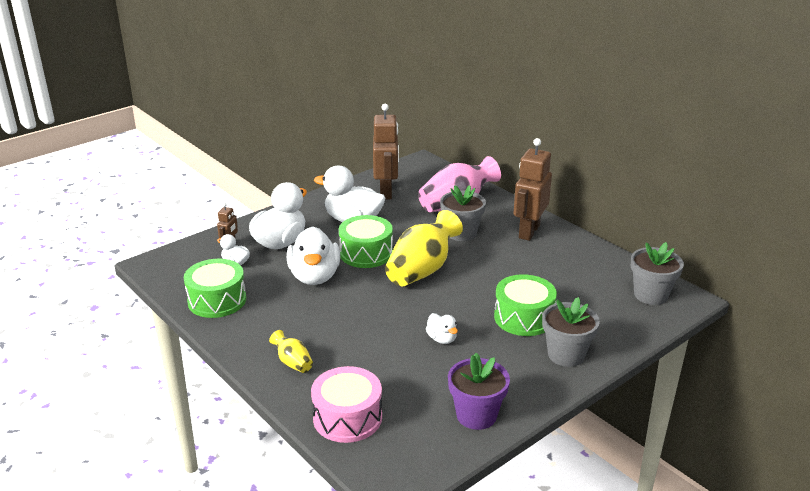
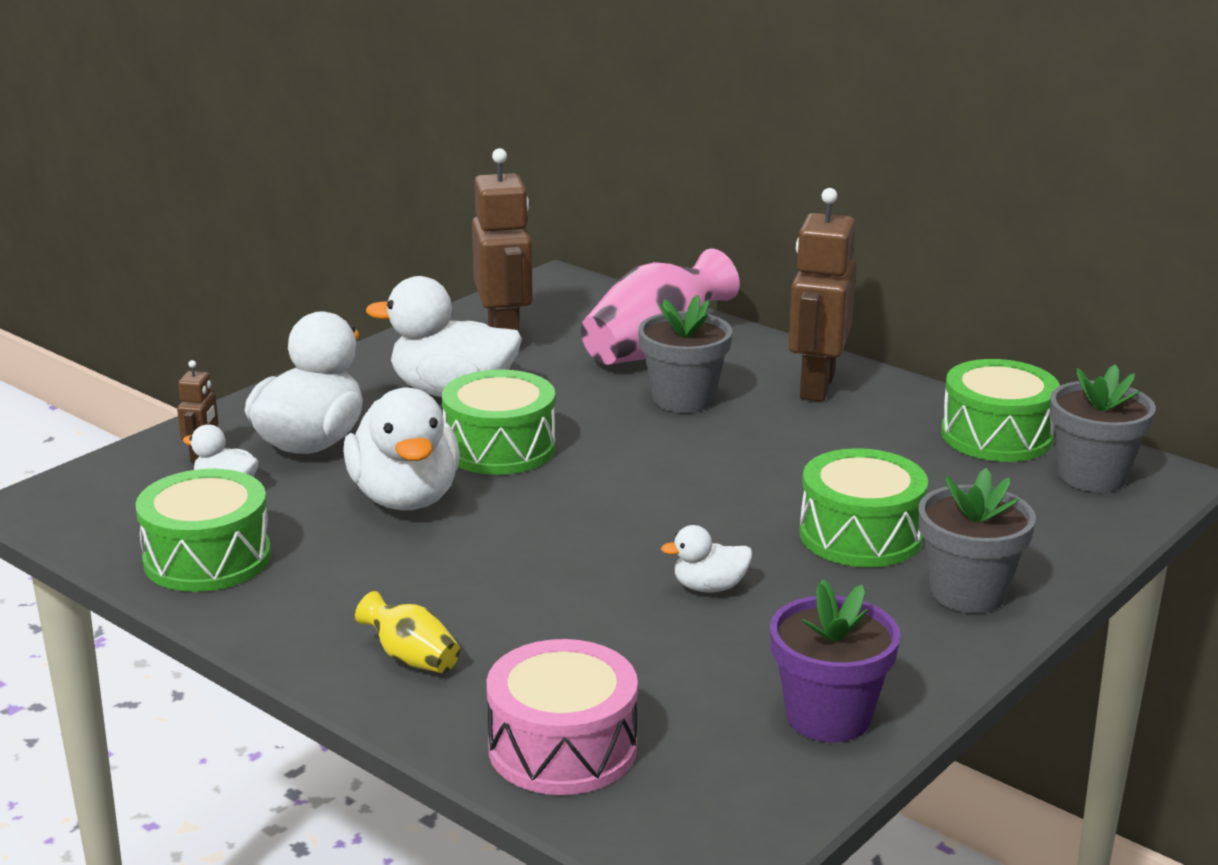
camera: 10 degrees left, 5 degrees down
yellow vase [385,210,463,286] -> none
white duck [426,313,458,344] -> white duck turned 120 degrees clockwise [661,525,752,593]
none -> green drum [941,359,1060,462]

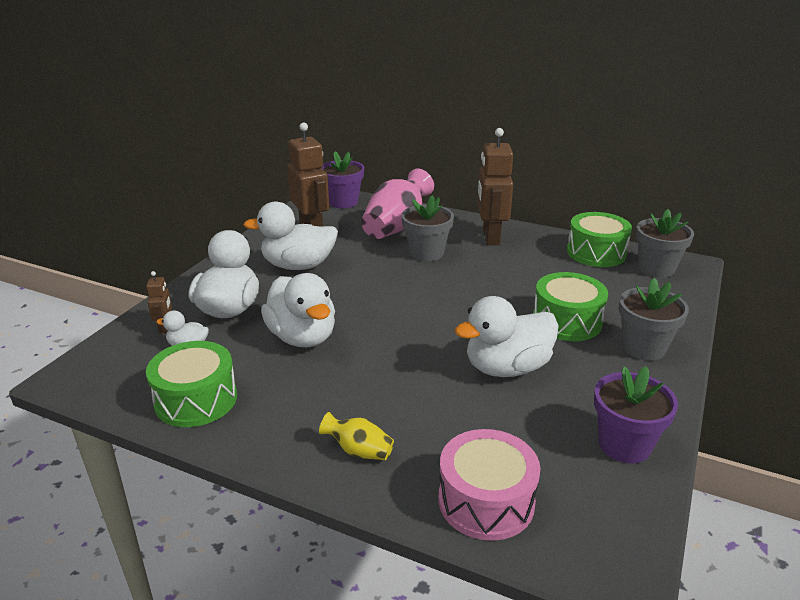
camera: 15 degrees left, 5 degrees up
green drum [442,369,556,475] -> none
white duck [661,525,752,593] -> white duck [455,296,559,377], size x2.08
none -> purple flower pot [322,151,364,208]

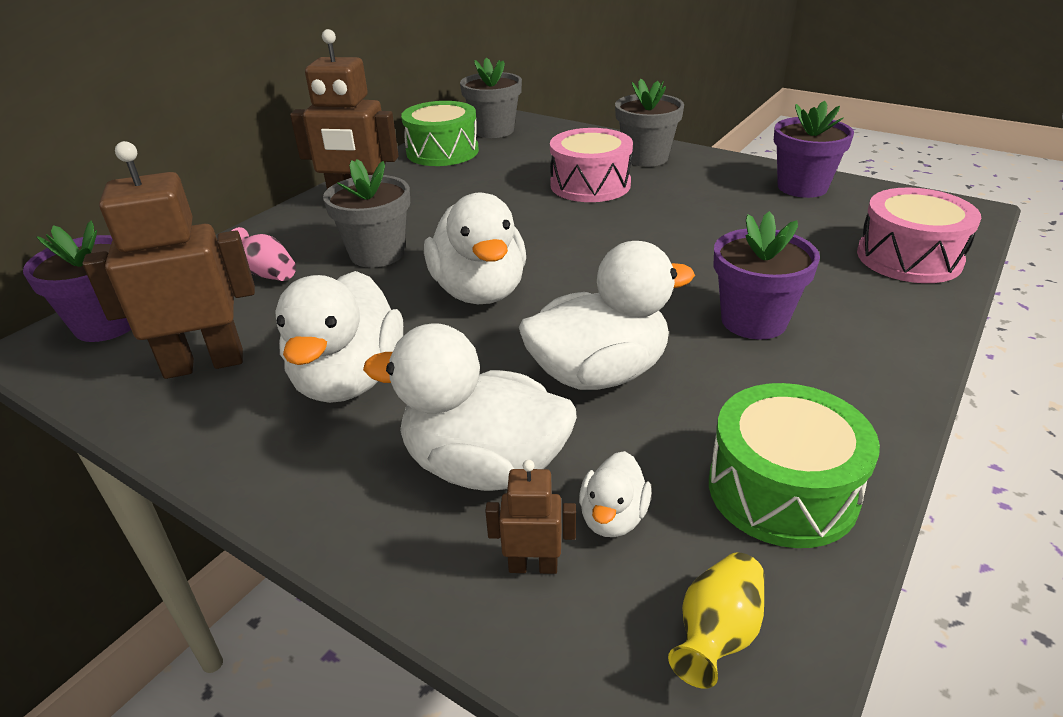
camera: 80 degrees left, 5 degrees up
yellow vase [319,412,394,460] -> yellow vase moved to [668,552,764,689]
pink vase [361,169,434,239] -> pink vase [231,227,296,281], size x0.47
white duck [455,296,559,377] -> white duck moved to [424,193,526,304]
green drum [533,272,608,341] -> pink drum [550,128,633,202]
none -> purple flower pot [713,211,820,339]

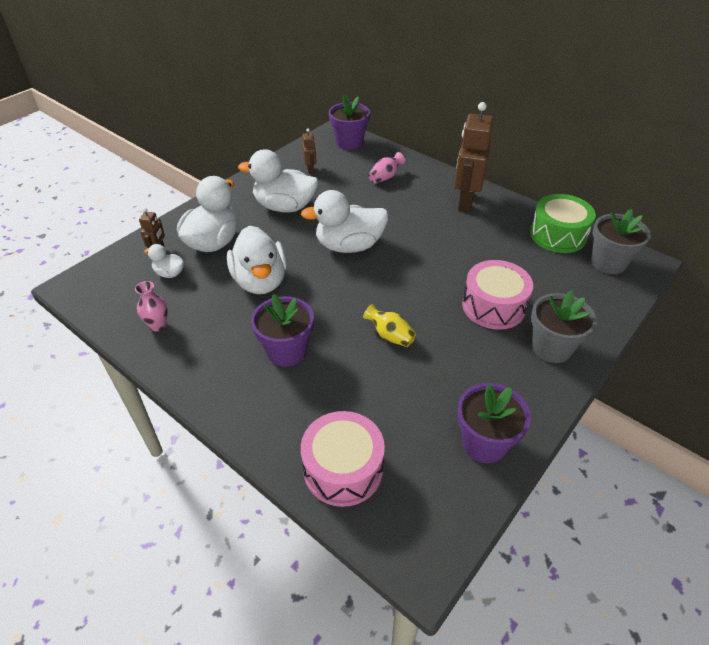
camera: 95 degrees right, 10 degrees up
brown robot [82,141,255,379] -> brown robot [302,128,317,174], size x0.46
grey flower pot [323,159,410,268] -> none
yellow vase [668,552,764,689] -> yellow vase moved to [363,304,416,347]
green drum [709,383,880,548] -> pink vase [135,281,168,331]

